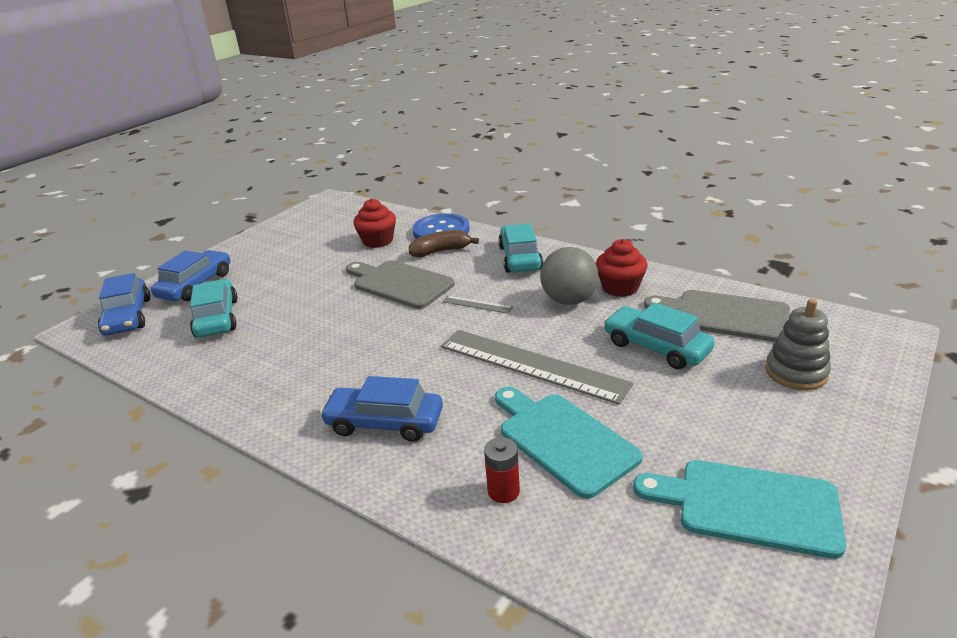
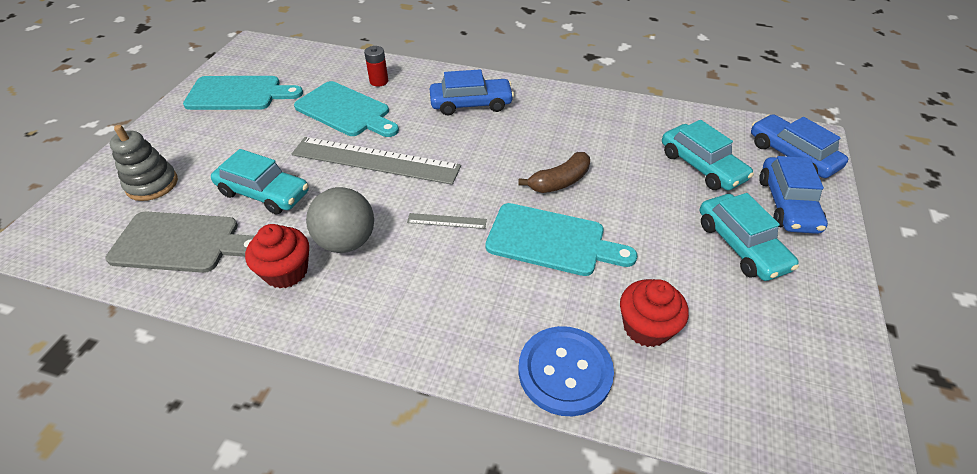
camera: 160 degrees right, 15 degrees up
grey cutting board [346,260,455,309] -> turquoise cutting board [485,203,637,276]
brown banana [409,230,479,257] -> brown banana moved to [518,152,590,193]
turquoise car [498,223,543,273] -> turquoise car moved to [700,193,799,281]

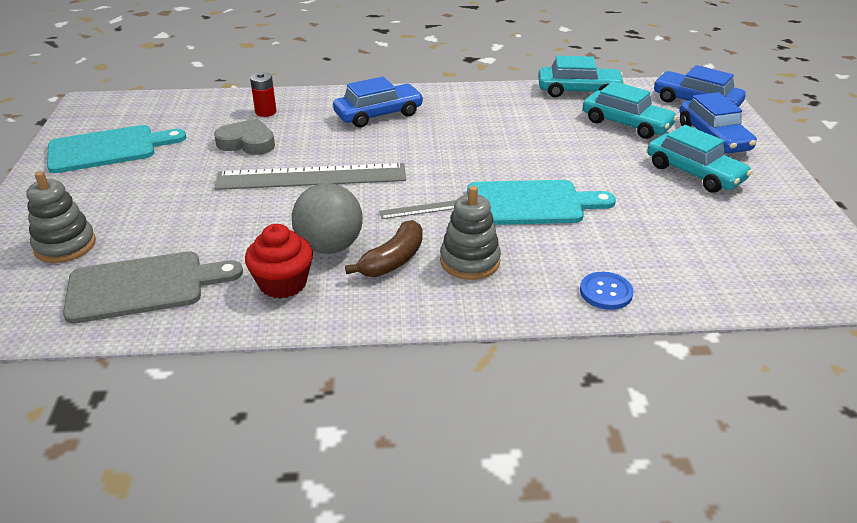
camera: 20 degrees left, 10 degrees down
turquoise car [211,149,309,215] -> turquoise car moved to [538,56,625,97]
turquoise cutting board [294,81,399,137] -> grey heart [214,119,275,155]
brown banana [518,152,590,193] -> brown banana moved to [345,220,423,277]
blue button [519,326,614,416] -> blue button [580,272,634,310], size x0.57
red cupcake [620,279,689,347] -> none
none -> grey stacking toy [440,186,501,280]

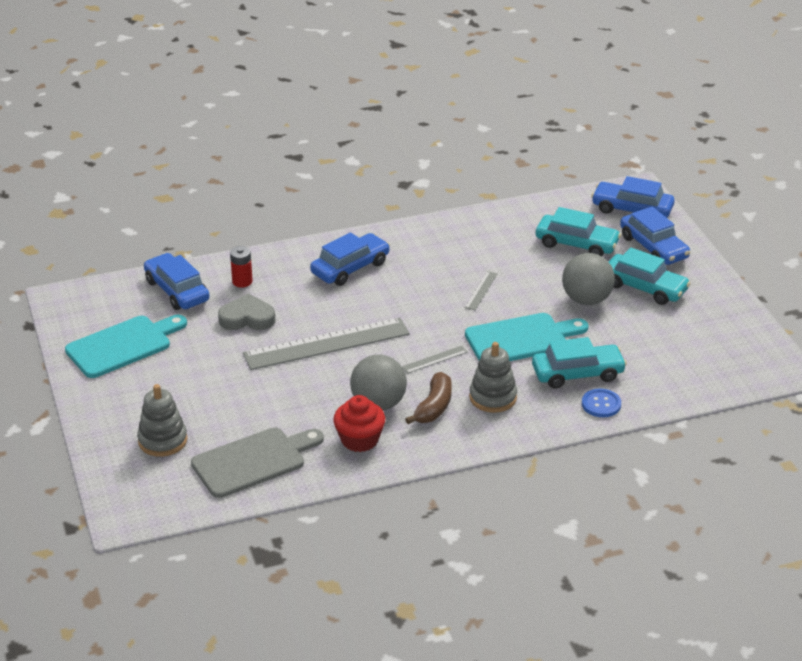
camera: 15 degrees left, 0 degrees up
turquoise car [538,56,625,97] -> turquoise car moved to [532,337,627,389]
none -> blue car [144,253,210,310]
none -> grey ruler [465,271,497,310]
none -> grey ball [562,253,615,305]

